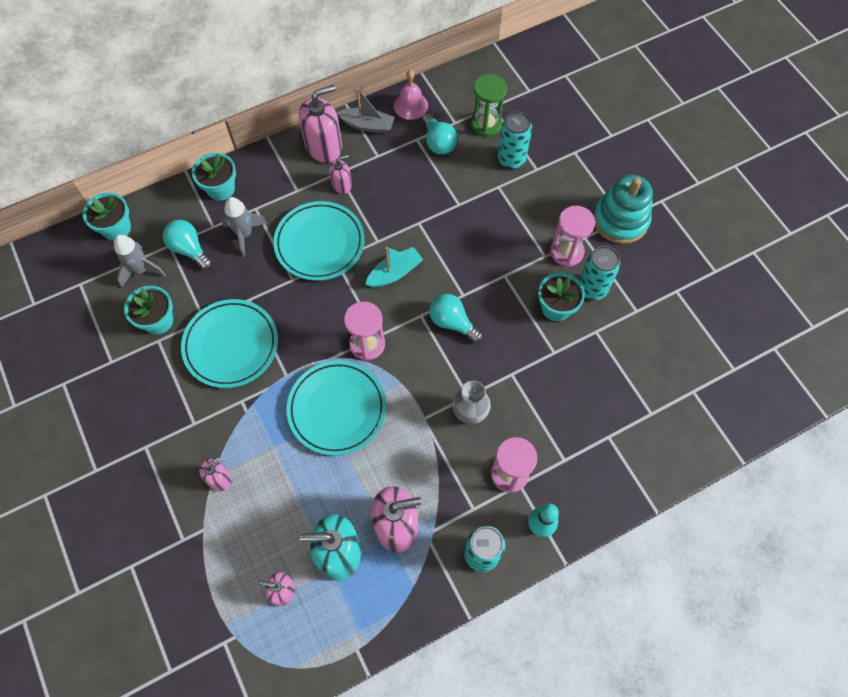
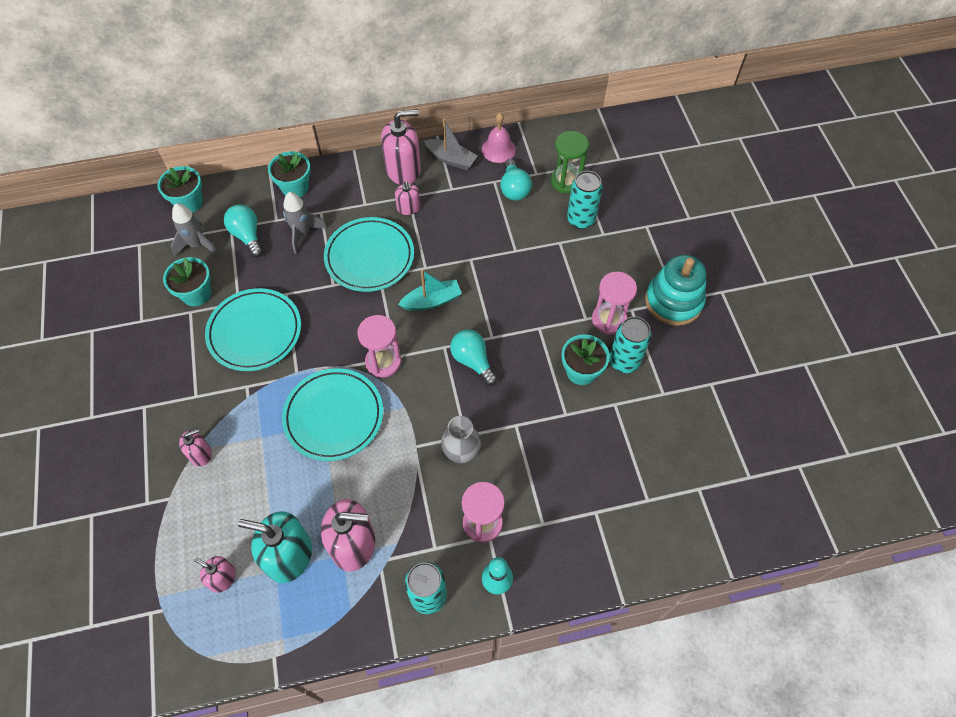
camera: 15 degrees right, 5 degrees down
pink soap dispenser [329,154,352,194] -> pink soap dispenser turned 90 degrees clockwise [395,181,421,215]

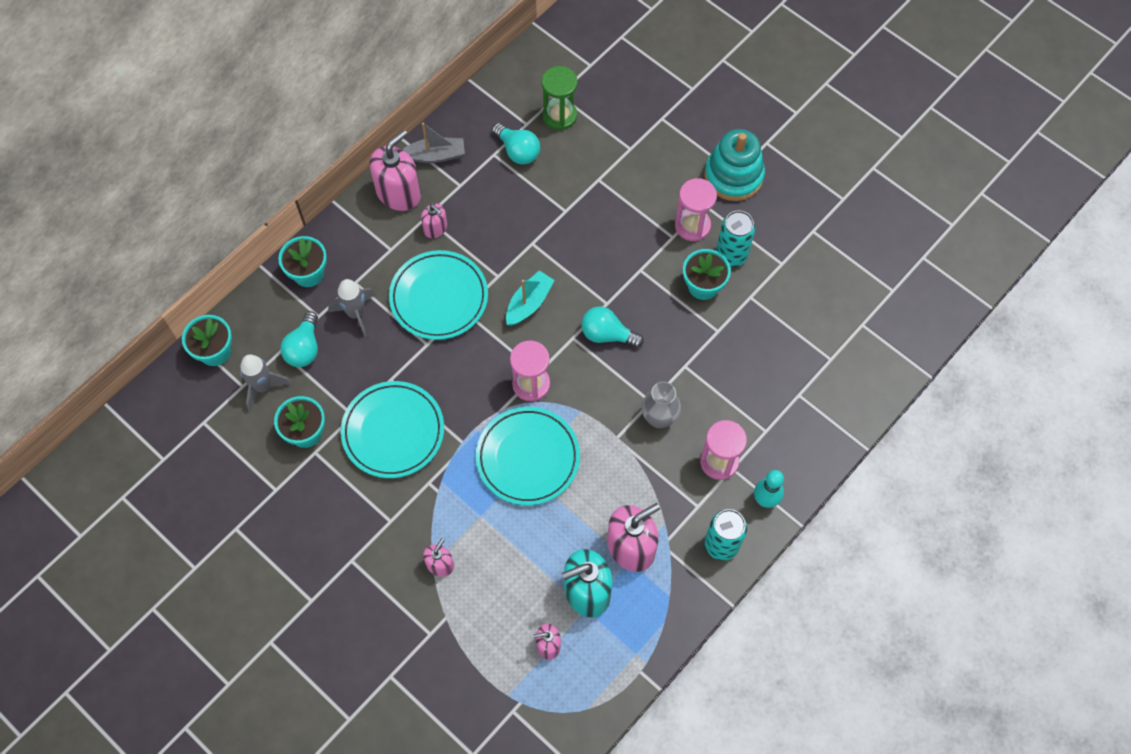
camera: 35 degrees left, 5 degrees up
turquoise light bulb [224,204,263,257] -> turquoise light bulb turned 105 degrees counterclockwise [280,311,318,367]
pink bell [482,113,516,163] -> none
turquoise can [567,171,603,229] -> none

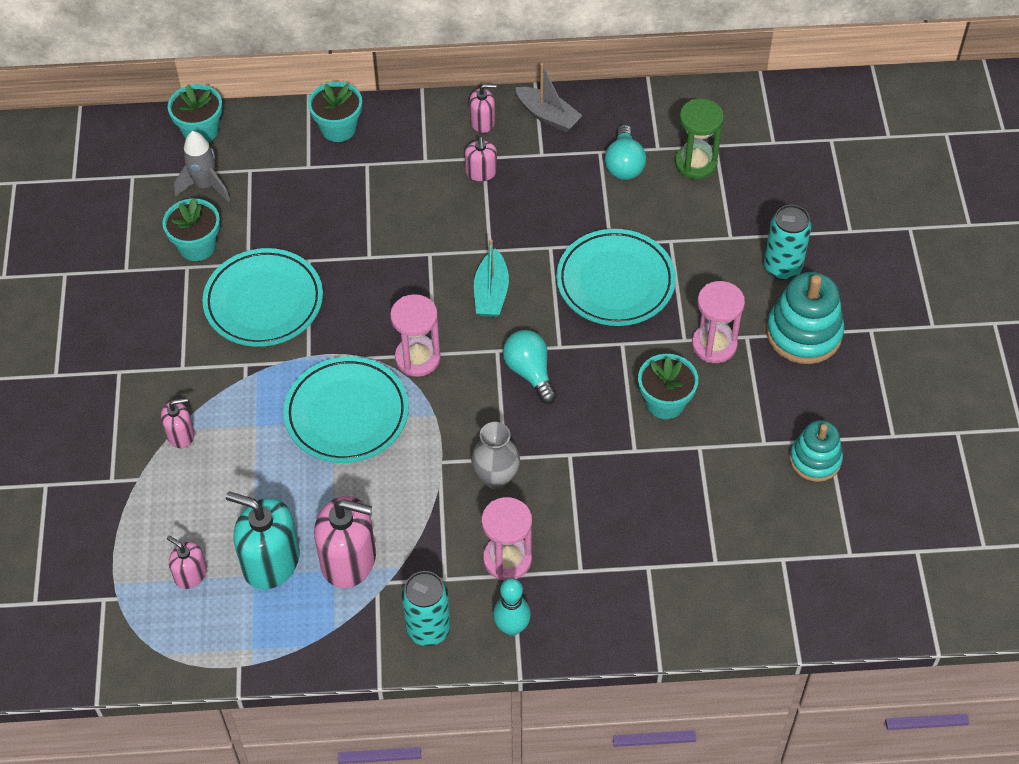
camera: 45 degrees right, 10 degrees down
turquoise light bulb [280,311,318,367] -> none
grey rocket [328,279,375,337] -> none
pink soap dispenser [370,130,421,211] -> pink soap dispenser [470,84,496,133], size x0.53
turquoise plate [389,250,488,340] -> turquoise plate moved to [556,229,676,326]
turquoise boat [506,271,555,326] -> turquoise boat turned 105 degrees clockwise [474,239,509,317]
turquoise can [716,210,755,267] -> turquoise can moved to [764,205,812,280]
none -> turquoise stacking toy [790,420,843,482]

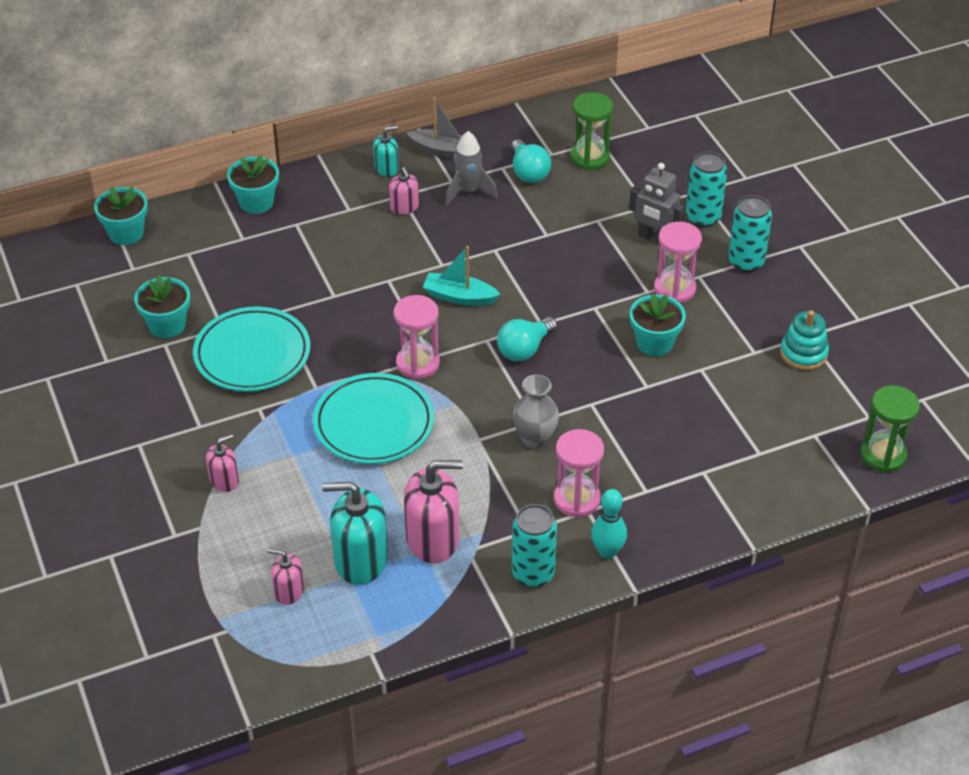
camera: 20 degrees left, 10 degrees down
grey rocket [174,131,230,202] -> grey rocket moved to [445,131,497,205]
pink soap dispenser [470,84,496,133] -> turquoise soap dispenser [373,125,399,177]
turquoise boat [474,239,509,317] -> turquoise boat turned 120 degrees clockwise [423,246,500,306]
turquoise light bulb [503,330,557,404] -> turquoise light bulb turned 90 degrees counterclockwise [497,317,557,361]
turquoise plate [556,229,676,326] -> none
turquoise stacking toy [767,272,844,364] -> turquoise can [728,195,772,272]
none -> grey robot [629,163,684,245]
none -> green hourglass [861,385,920,473]

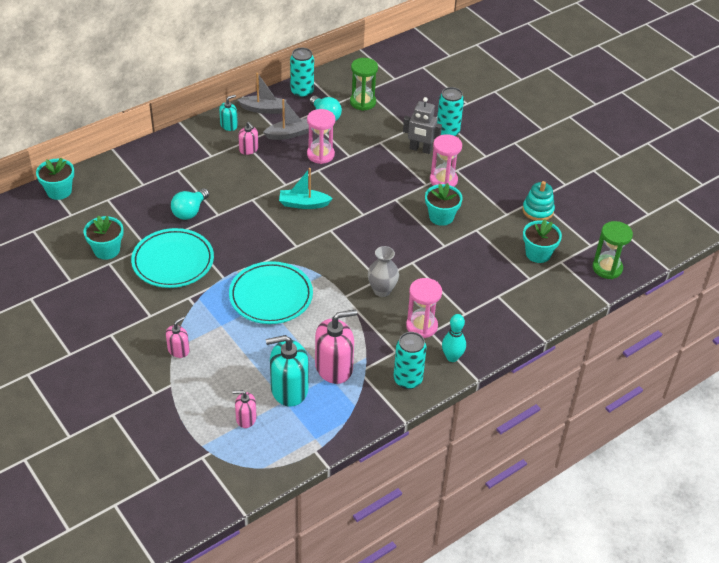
camera: 15 degrees left, 0 degrees up
turquoise flower pot [227,155,279,214] -> turquoise flower pot moved to [523,219,562,263]
pink hourglass [394,295,440,379] -> pink hourglass moved to [307,109,335,164]
grey rocket [445,131,497,205] -> grey boat [263,99,309,140]
turquoise light bulb [497,317,557,361] -> turquoise light bulb moved to [171,188,209,220]
turquoise can [728,195,772,272] -> turquoise can moved to [290,48,314,98]

